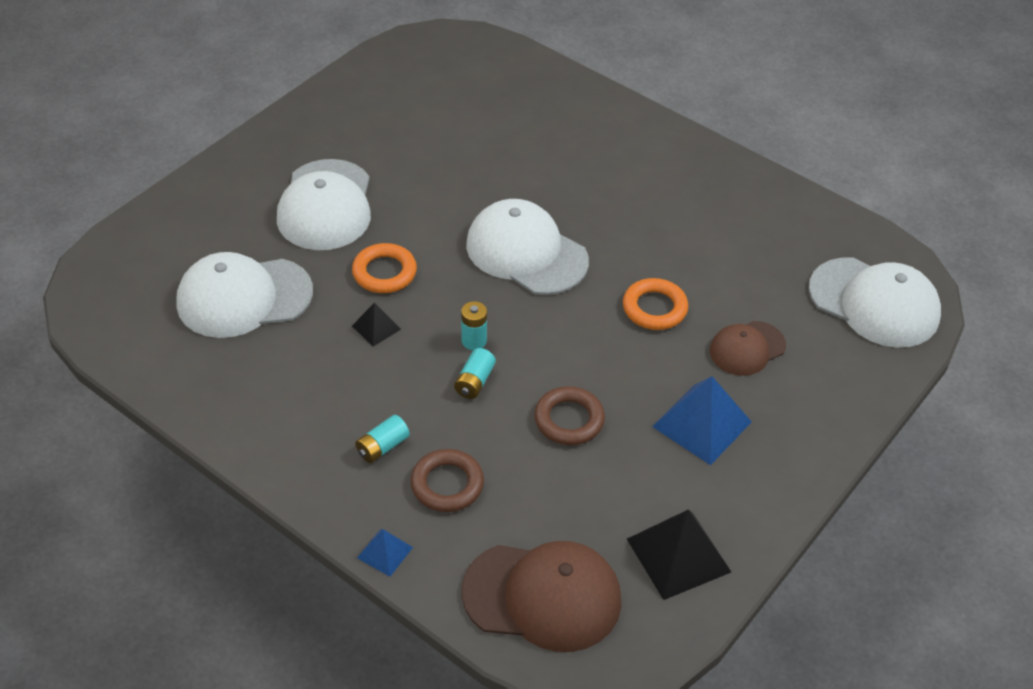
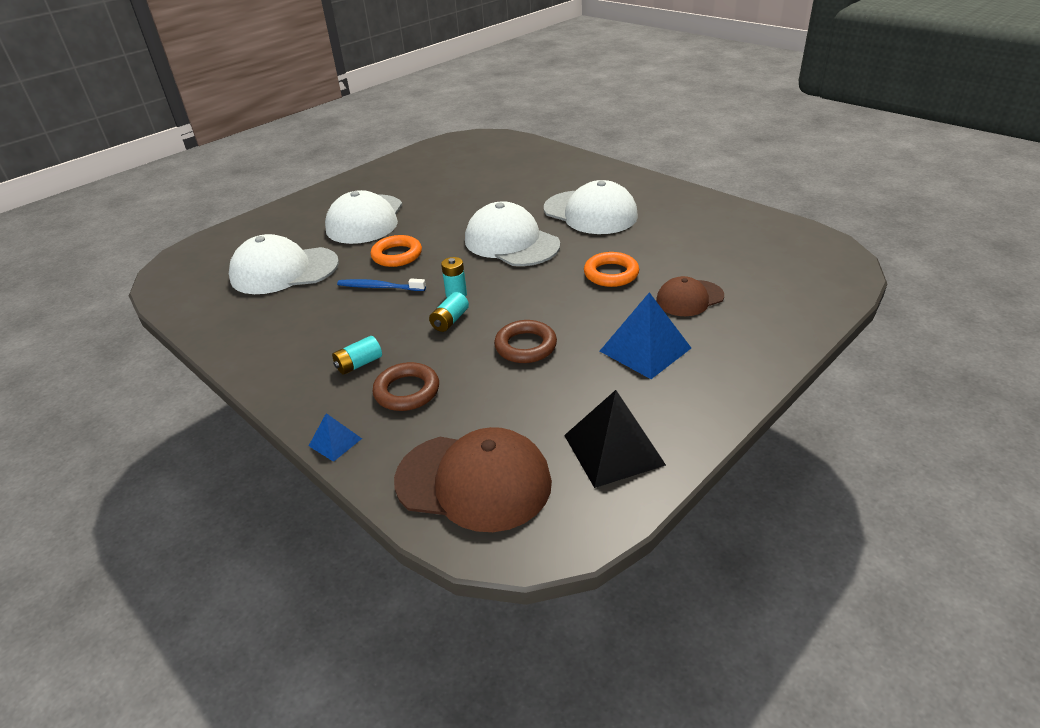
camera: 10 degrees right, 10 degrees down
black pyramid [352,302,401,346] -> blue toothbrush [337,279,426,291]
white cap [809,258,941,348] -> white cap moved to [544,180,638,234]

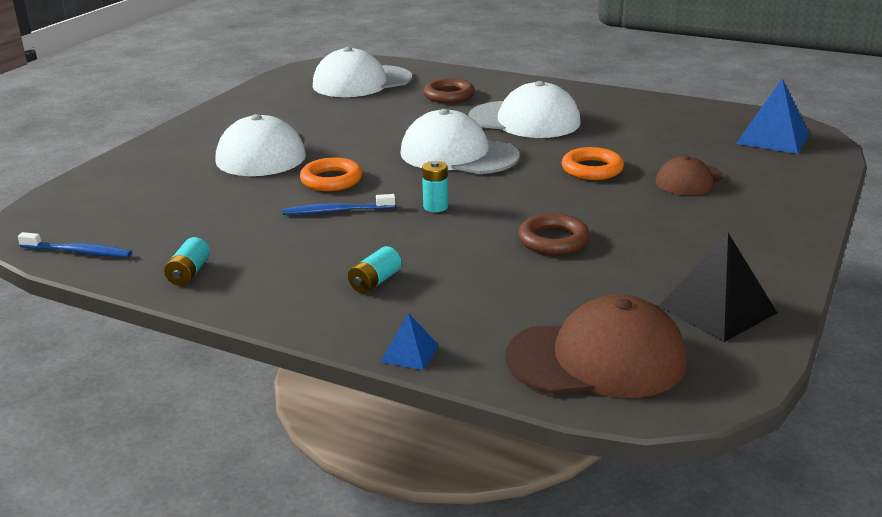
camera: 20 degrees left, 10 degrees down
white cap [229,234,339,294] -> white cap moved to [313,47,412,97]
brown ring [372,362,439,411] -> brown ring moved to [423,78,475,103]
turquoise battery [429,292,469,332] -> turquoise battery moved to [164,237,210,286]
blue pyramid [600,292,691,379] -> blue pyramid moved to [736,78,809,154]
none -> blue toothbrush [18,232,132,257]

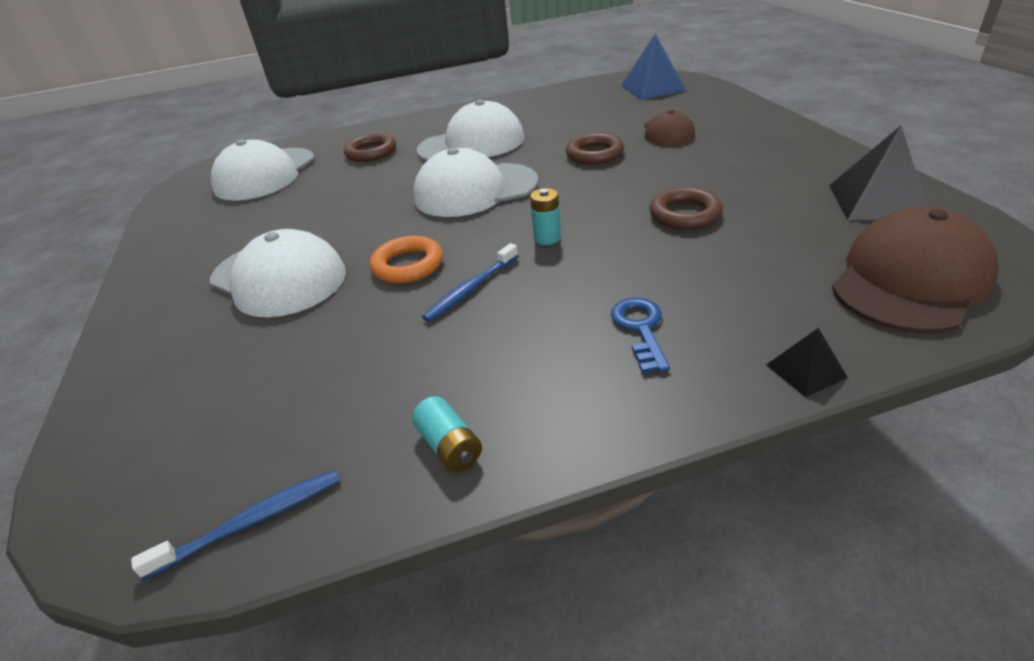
camera: 40 degrees left, 10 degrees up
turquoise battery [348,246,402,293] -> blue key [611,298,670,373]
blue pyramid [381,313,439,370] -> black pyramid [766,328,848,397]
orange ring [562,147,624,180] -> brown ring [566,133,624,165]

